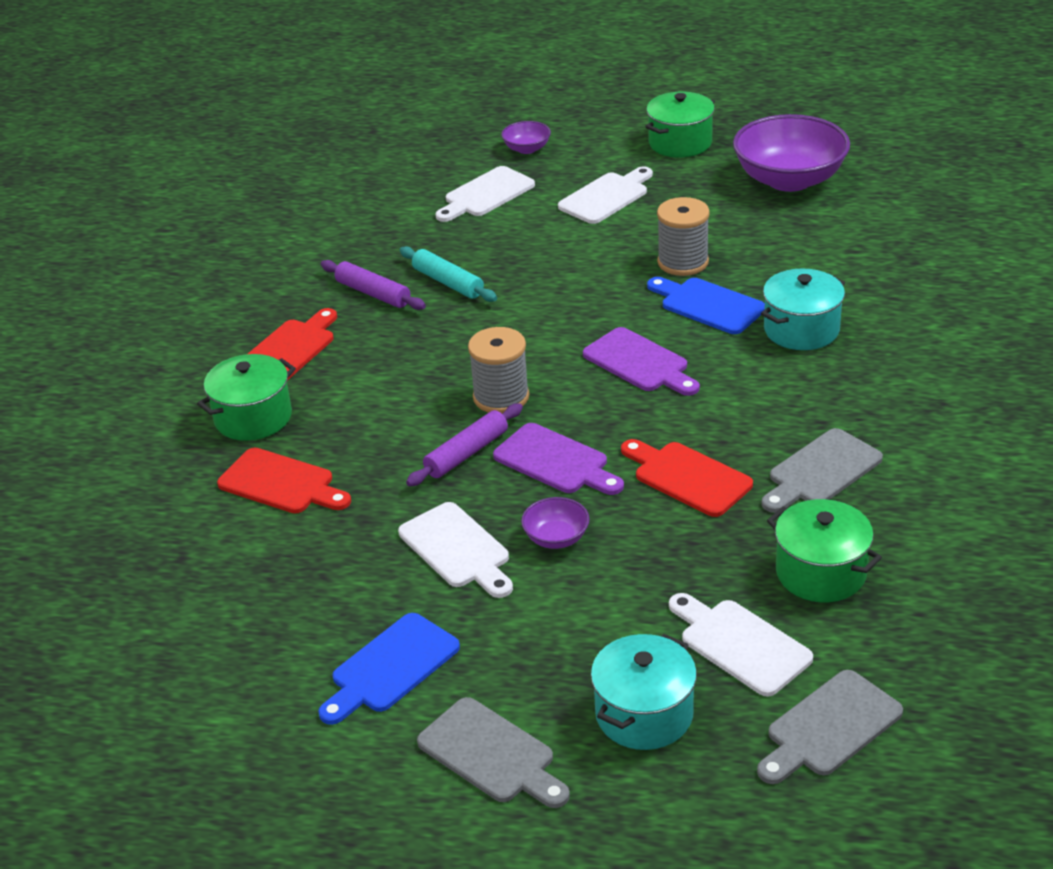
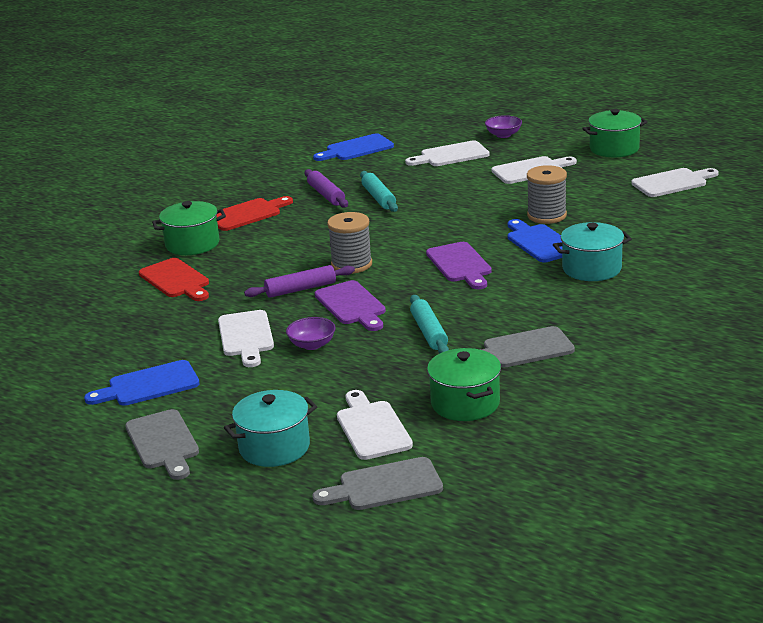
camera: 25 degrees right, 10 degrees down
red cutting board [621,439,753,517] -> turquoise rolling pin [410,295,449,354]
purple bowl [733,114,850,192] -> white cutting board [631,168,719,197]
none -> blue cutting board [313,133,394,161]

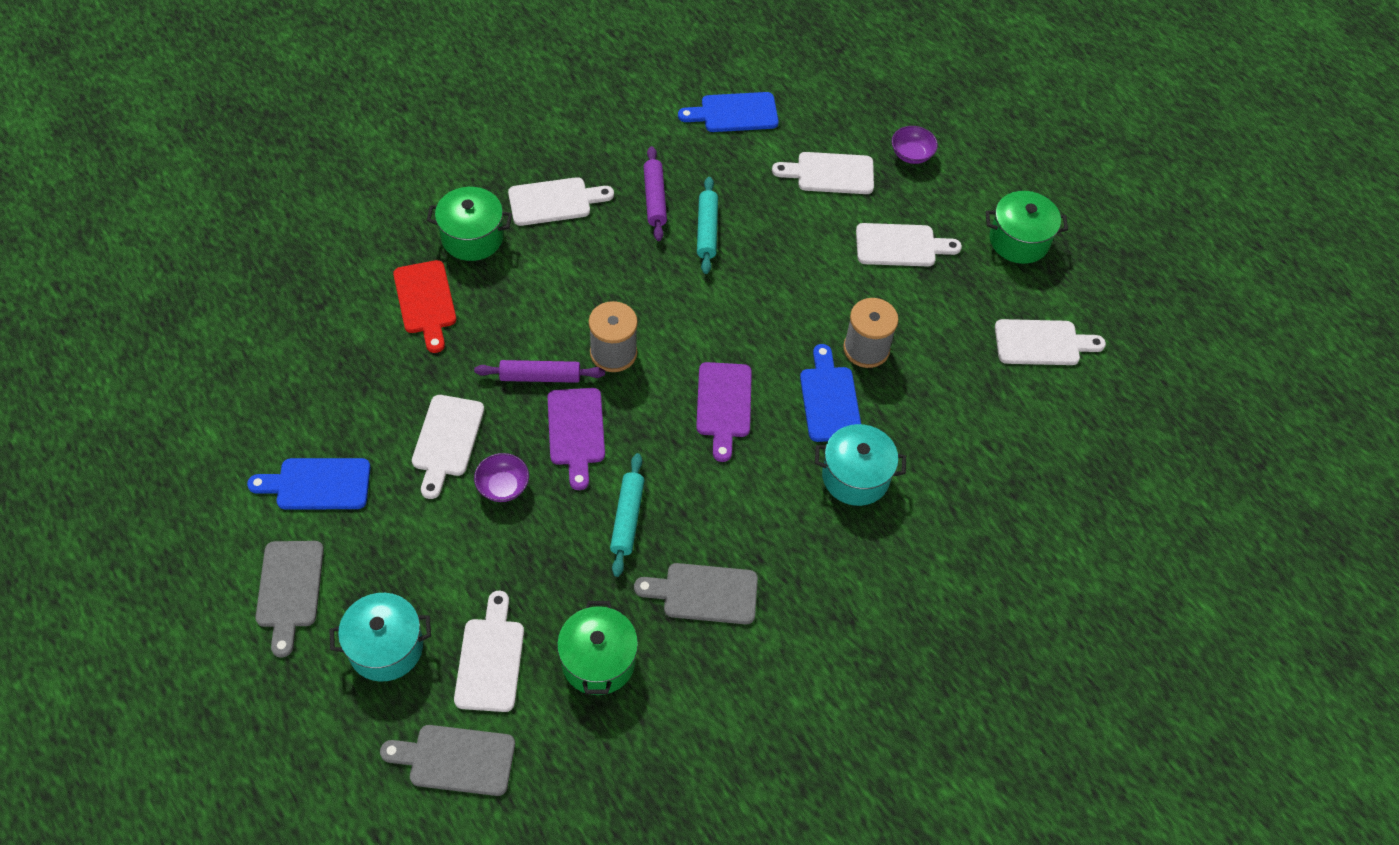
camera: 15 degrees right, 30 degrees up
red cutting board [217,196,293,231] -> white cutting board [508,177,614,226]

